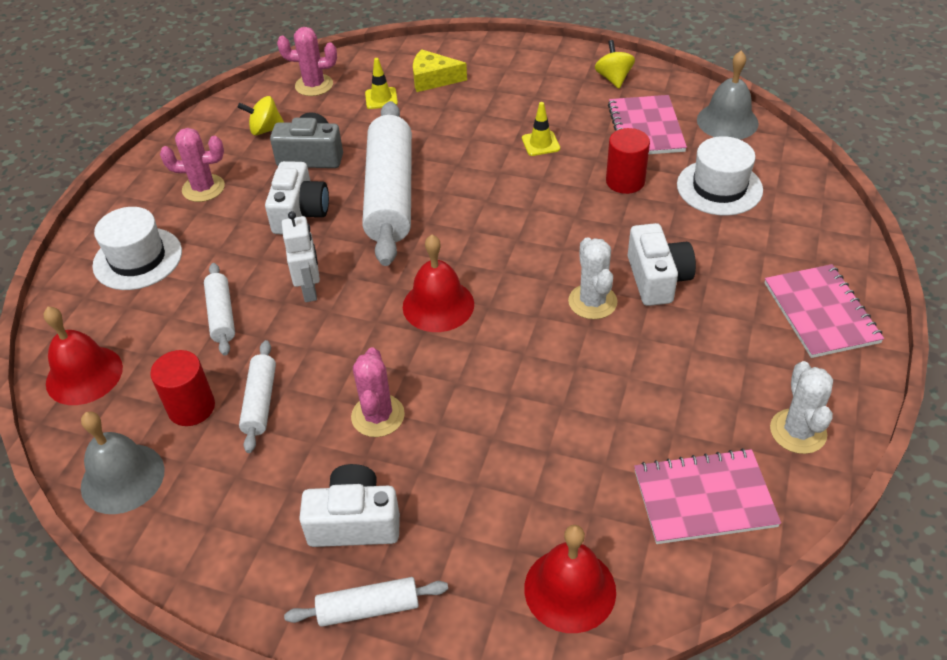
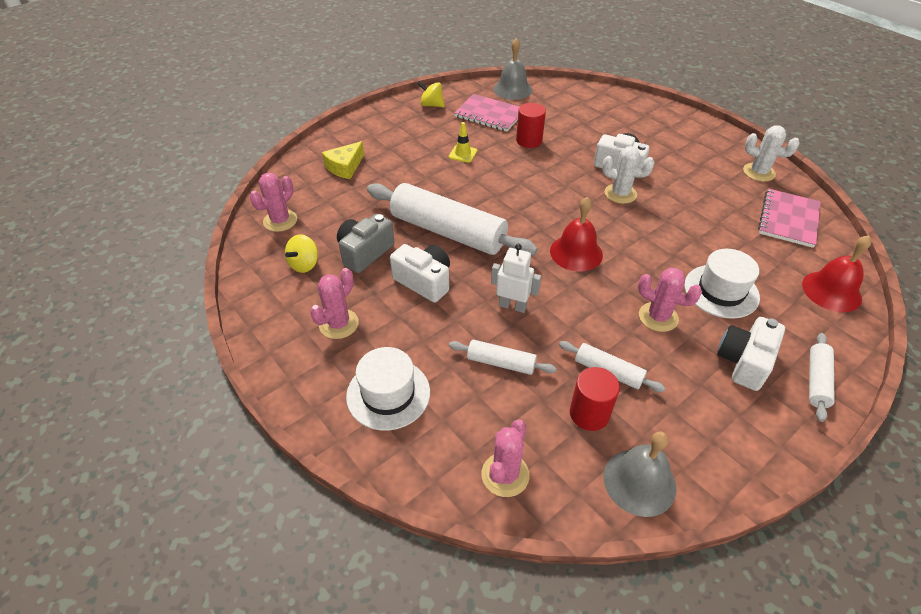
camera: 60 degrees left, 0 degrees up
red bell [44,307,123,405] -> pink cactus [482,419,530,497]
yellow traffic cone [365,58,398,109] -> none
white hat [677,136,763,216] -> white hat moved to [684,249,760,319]
pink notebook [765,264,884,358] -> none

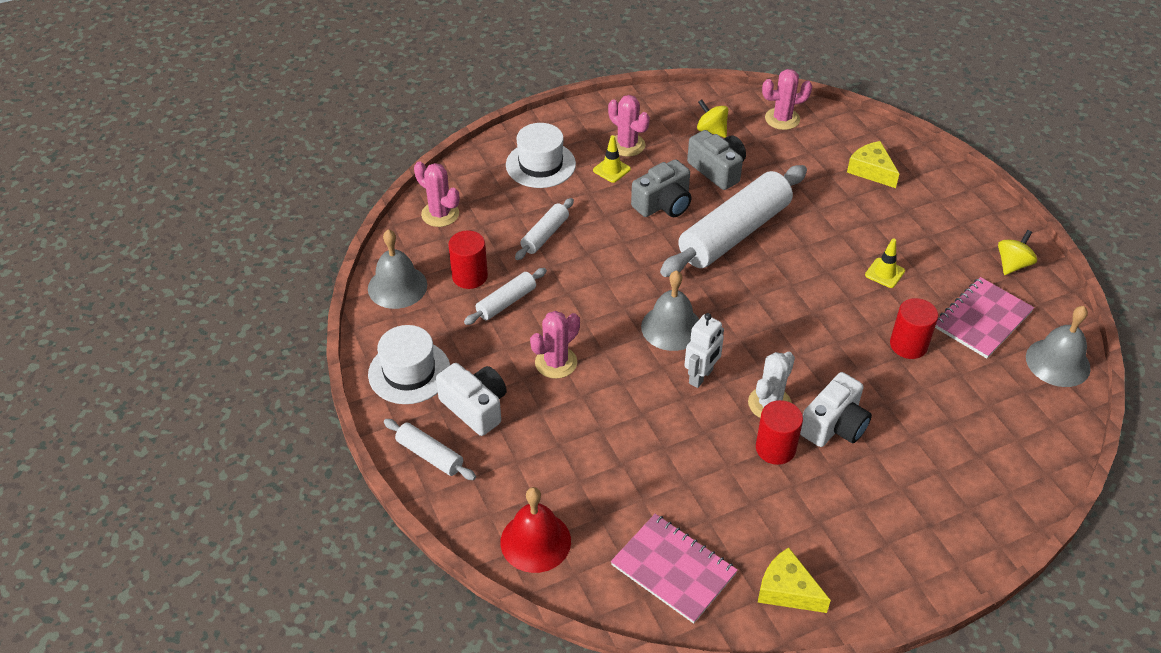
camera: 105 degrees right, 0 degrees up
pink cactus [250,173,297,232] -> pink cactus turned 60 degrees counterclockwise [762,69,812,130]
white camera [390,244,450,303] -> grey camera [631,159,691,217]
white robot [491,244,541,313] -> white robot moved to [684,313,724,388]
red bell [550,197,603,272] -> grey bell [641,270,699,351]
white hat [684,249,760,319] -> white hat moved to [368,325,450,404]
white cactus [743,125,800,182] -> yellow cheese [758,548,831,613]
none -> yellow traffic cone [593,135,631,183]
none -> red cylinder [756,400,803,465]

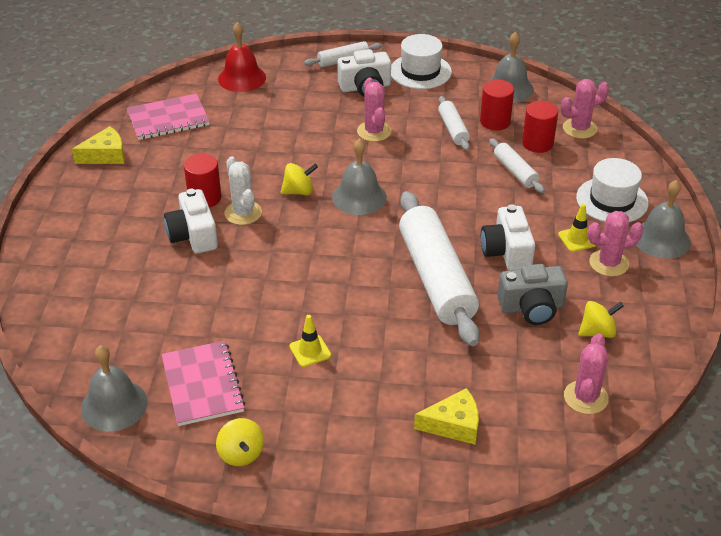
camera: 120 degrees right, 5 degrees down
grey camera [631,159,691,217] -> white camera [481,204,535,271]
white robot [684,313,724,388] -> yellow spinning top [281,163,318,195]
red cylinder [890,298,938,359] -> red cylinder moved to [522,101,558,153]
none -> grey bell [636,180,691,259]

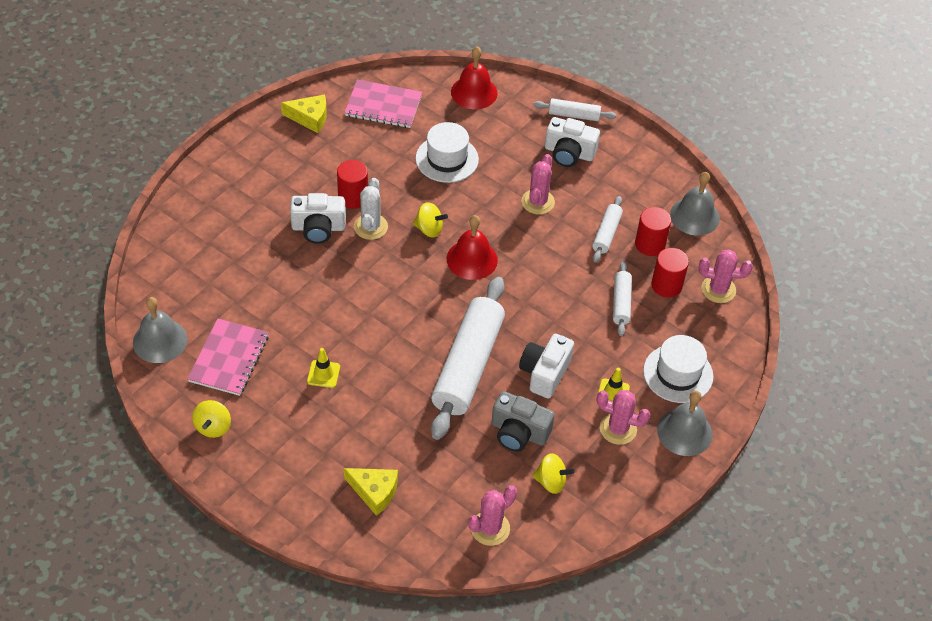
camera: 30 degrees right, 10 degrees up
white camera [164,189,218,253] -> white camera turned 105 degrees counterclockwise [290,193,346,244]
grey bell [332,138,387,215] -> red bell [447,215,498,280]
white hat [391,34,452,89] -> white hat moved to [415,122,479,183]

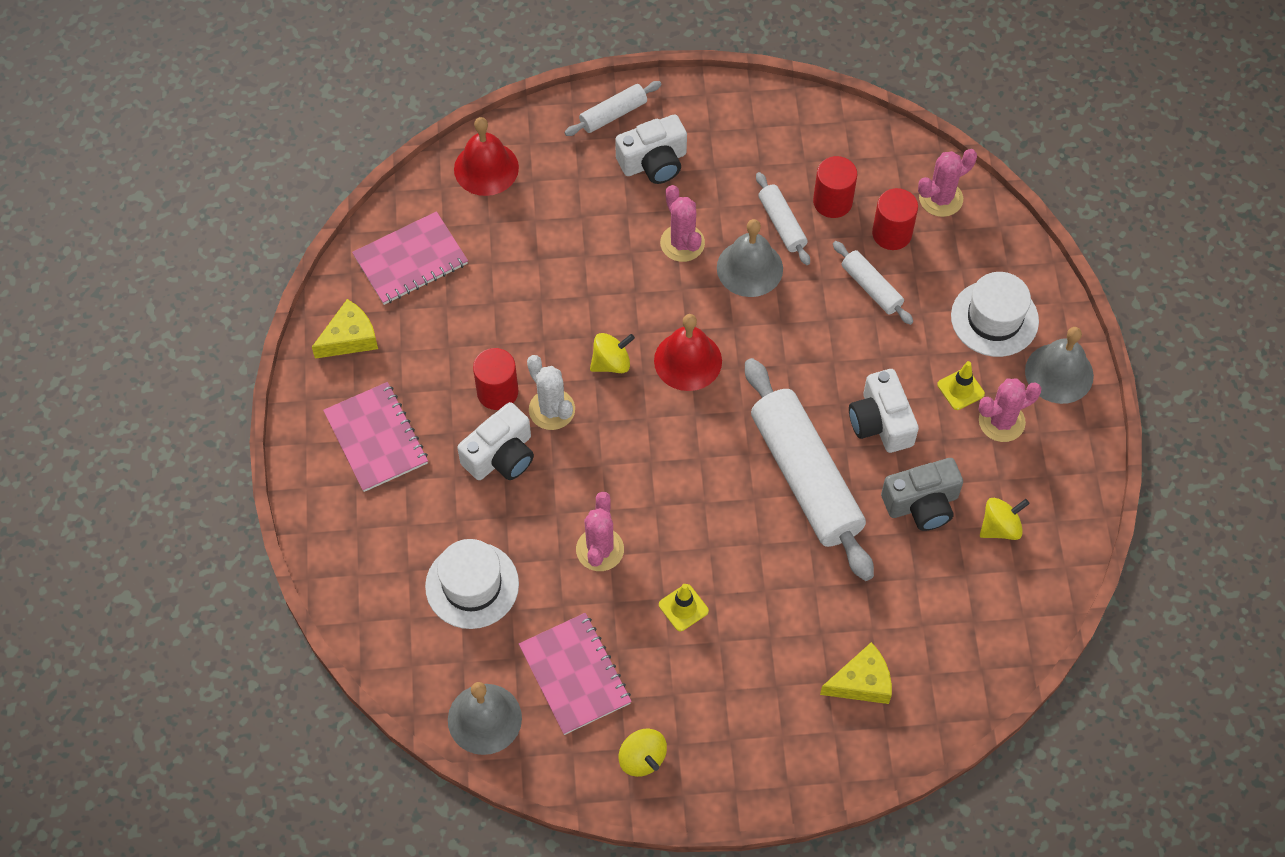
camera: 40 degrees left, 10 degrees up
white hat [415,122,479,183] -> white hat moved to [425,539,519,629]
pink cactus [468,485,517,546] -> pink cactus moved to [576,492,624,571]
grey bell [670,172,720,236] -> grey bell moved to [717,219,783,297]
none -> pink notebook [323,382,428,492]

